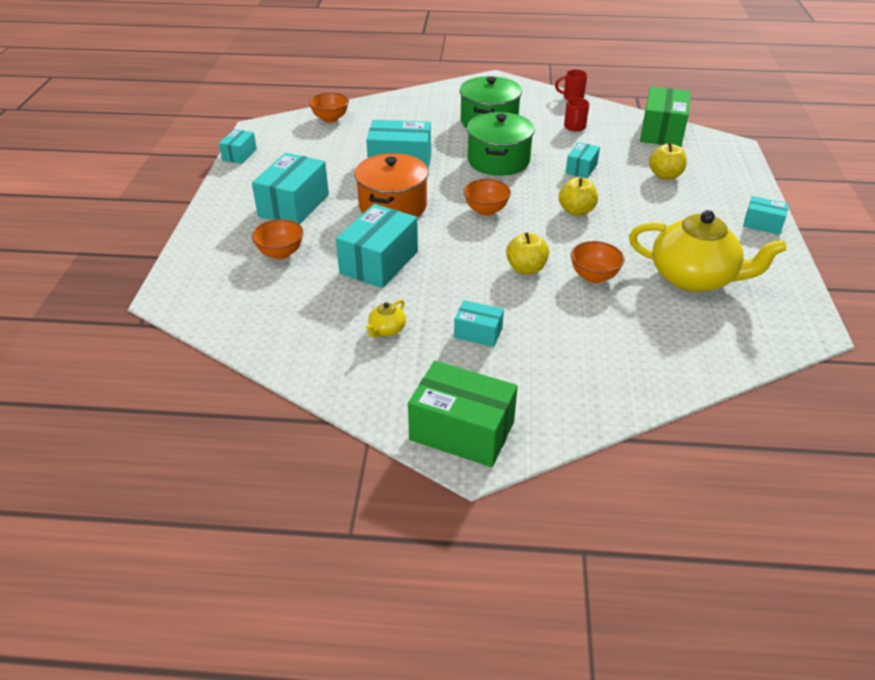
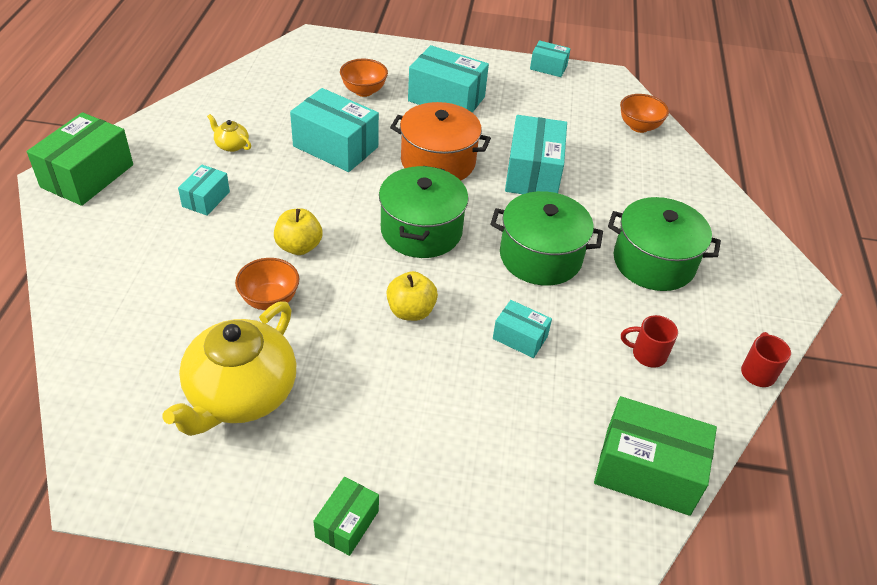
camera: 90 degrees right, 5 degrees up
orange bowl [463,179,511,216] -> green pot [379,166,469,258]
yellow apple [649,142,687,180] -> none
turquoise box [743,196,789,235] -> green box [313,477,379,556]

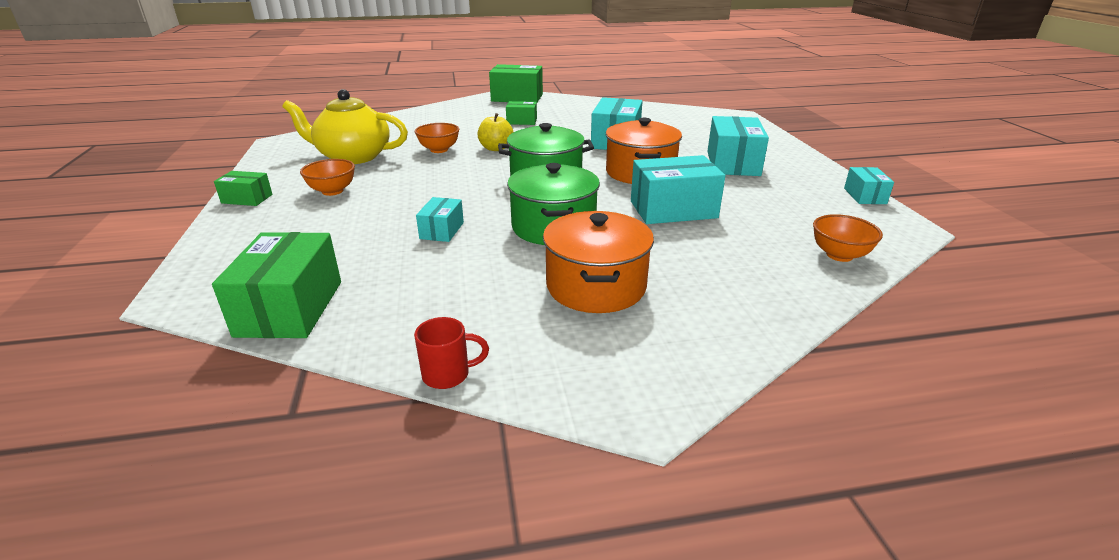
camera: 75 degrees right, 15 degrees down
turquoise box [178,165,230,216] -> green box [506,101,537,125]
yellow teapot [207,114,251,152] -> none
orange bowl [340,59,388,97] -> orange bowl moved to [300,159,355,196]
yellow apple [386,271,438,321] -> none
green pot [608,197,721,291] -> orange pot [543,211,654,313]
red mug [621,315,678,368] -> none

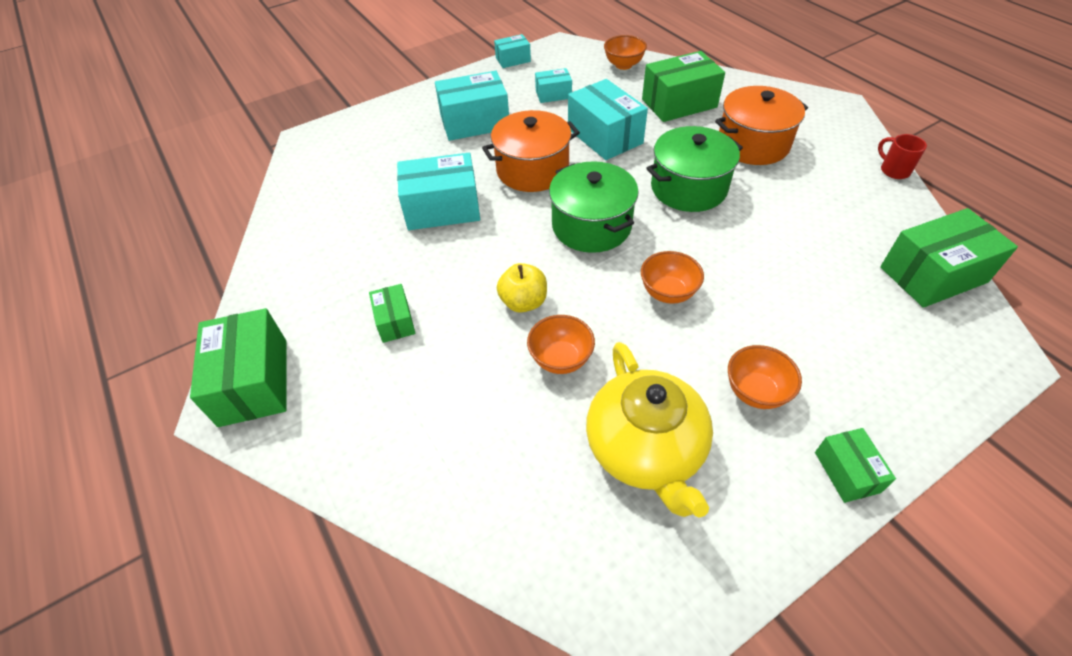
camera: 110 degrees left, 20 degrees up
turquoise box [416,197,464,242] -> turquoise box moved to [535,68,572,103]
none -> orange bowl [641,251,704,304]
none -> green box [642,51,725,122]

